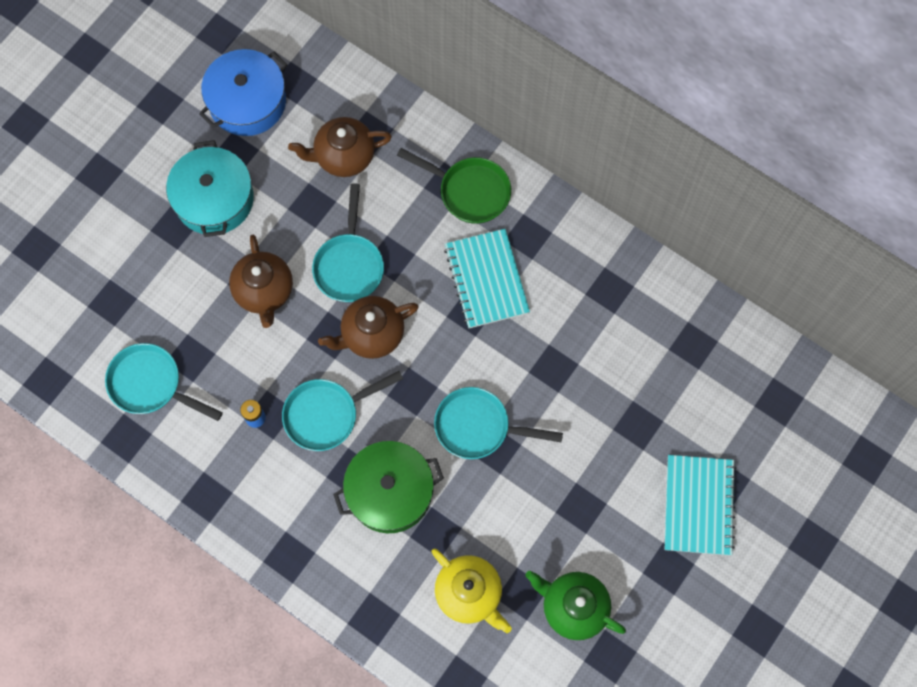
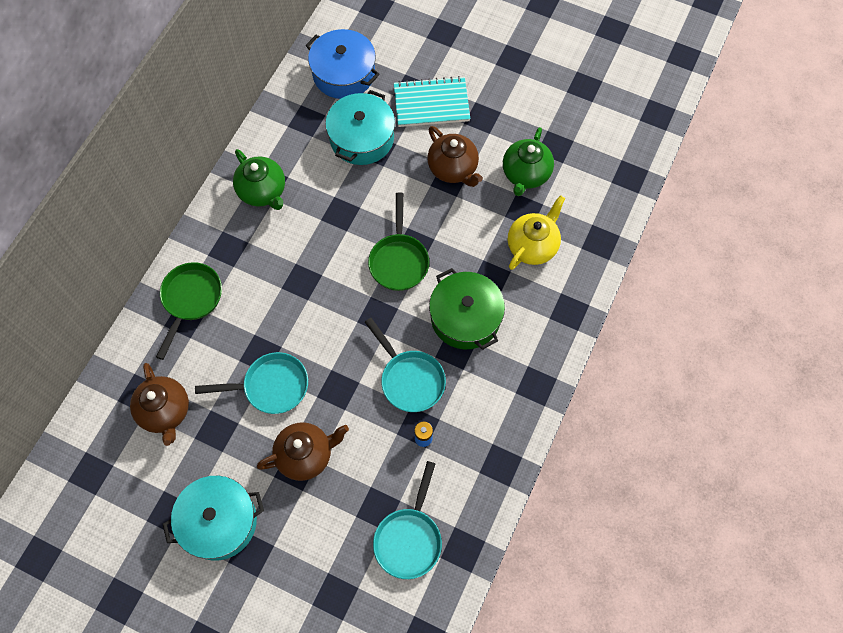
camera: 100 degrees left, 5 degrees down
blue pot [199,49,288,136] -> blue pot moved to [305,29,379,99]
brown teapot [318,296,419,359] -> brown teapot moved to [427,126,483,187]
turquoise pan [434,387,563,459] -> green pan [368,193,429,291]
turquoise notebook [444,229,530,328] -> none
none -> green teapot [233,149,285,210]
none -> turquoise pot [325,90,395,165]

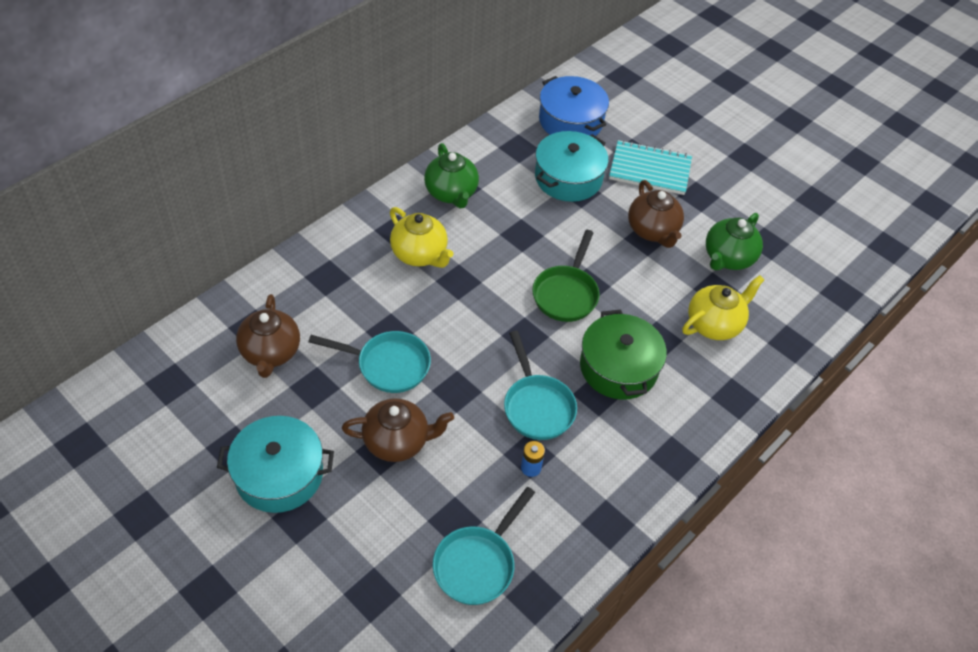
camera: 15 degrees right, 15 degrees down
green pan [156,262,222,360] -> none
none -> yellow teapot [390,207,454,268]

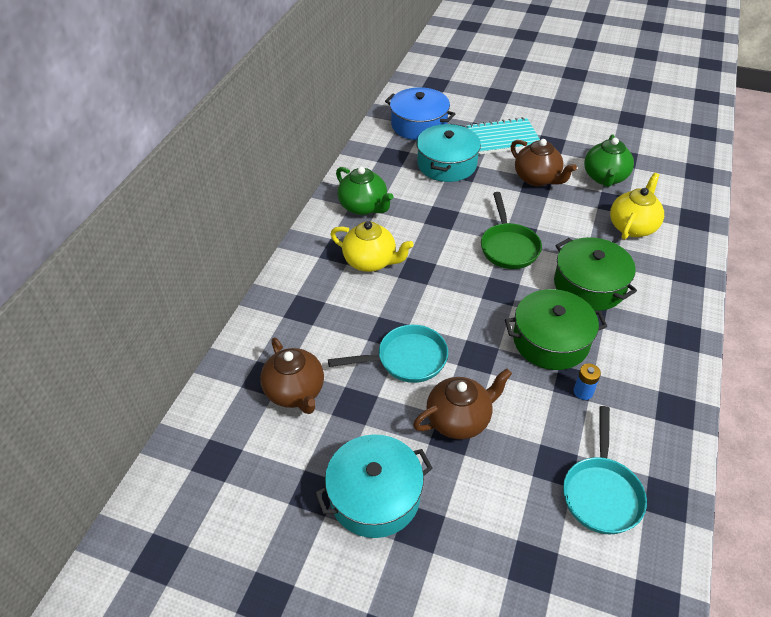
camera: 20 degrees left, 5 degrees down
turquoise pan [504,331,577,440] -> green pot [505,289,607,370]

